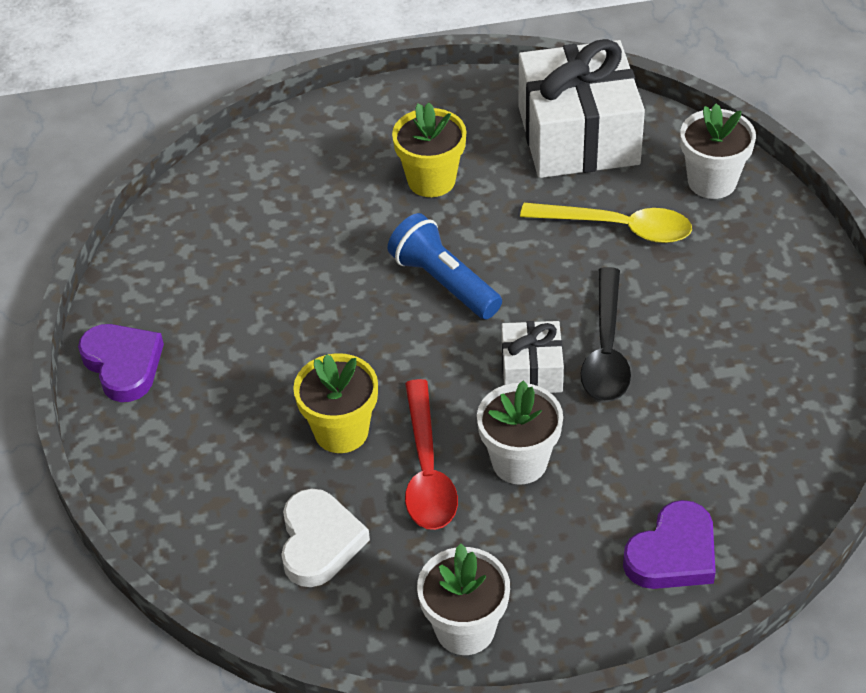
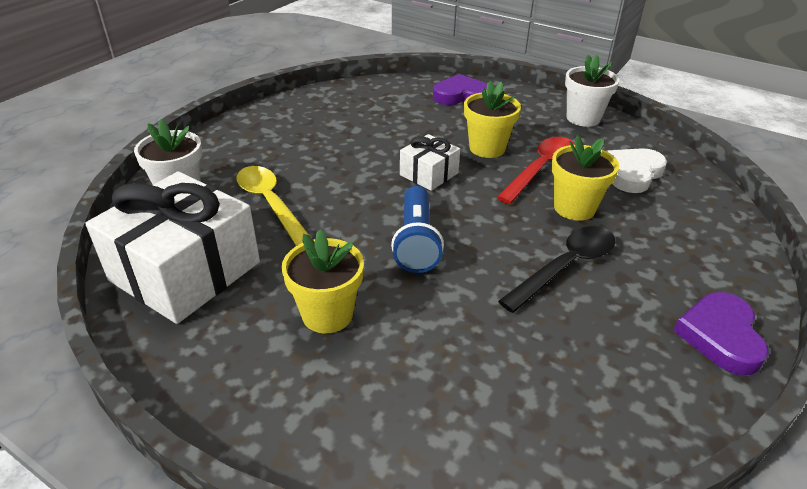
camera: 140 degrees left, 10 degrees down
white flower pot [477,380,563,485] -> yellow flower pot [464,81,521,158]
black spoon [581,267,631,402] -> black spoon moved to [498,226,615,313]

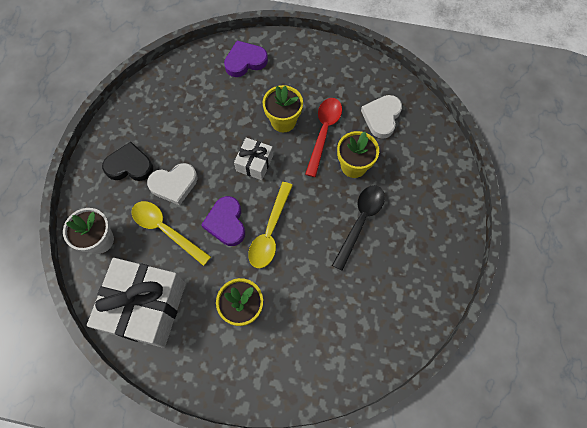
camera: 20 degrees left, 30 degrees up
blue flashlight [391,186,444,273] -> yellow spoon [248,182,293,268]
white flower pot [565,55,620,127] -> none
purple heart [674,292,769,375] -> purple heart moved to [201,196,245,246]
none -> black heart [102,141,153,181]
none -> white heart [147,163,197,205]

